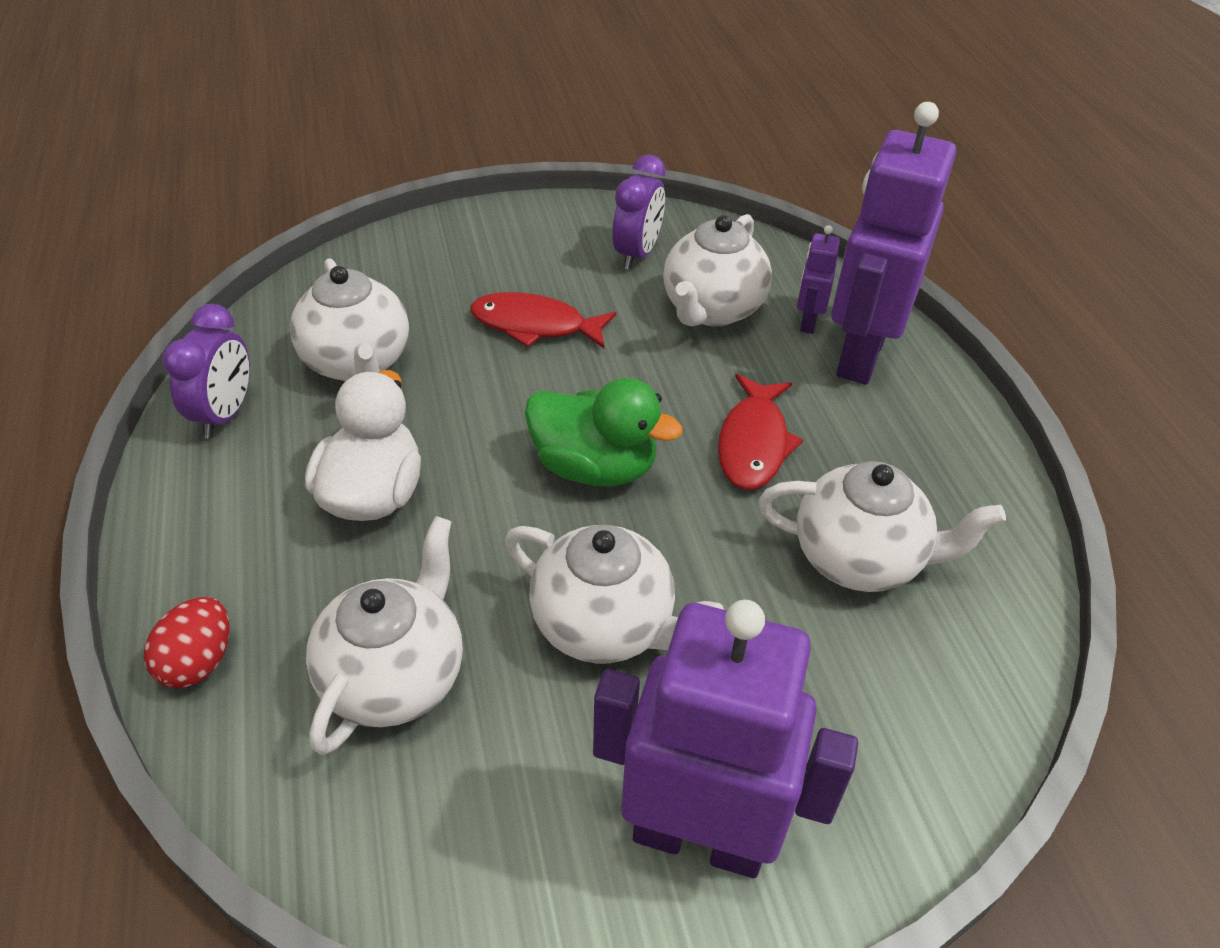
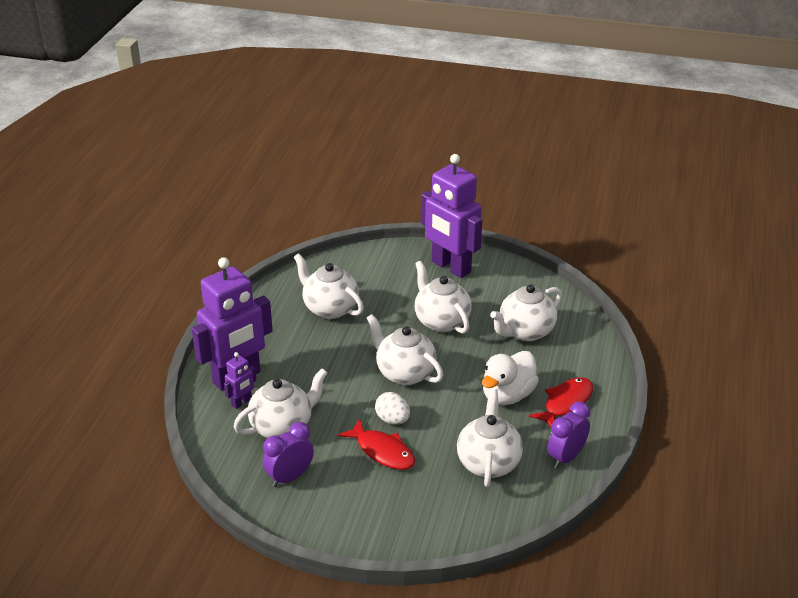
camera: 150 degrees left, 10 degrees down
red egg [144,597,229,688] -> none
green duck [525,378,683,487] -> white teapot [367,314,443,385]
red fish [718,374,803,490] -> red fish moved to [529,377,593,428]
none -> white egg [375,392,410,425]

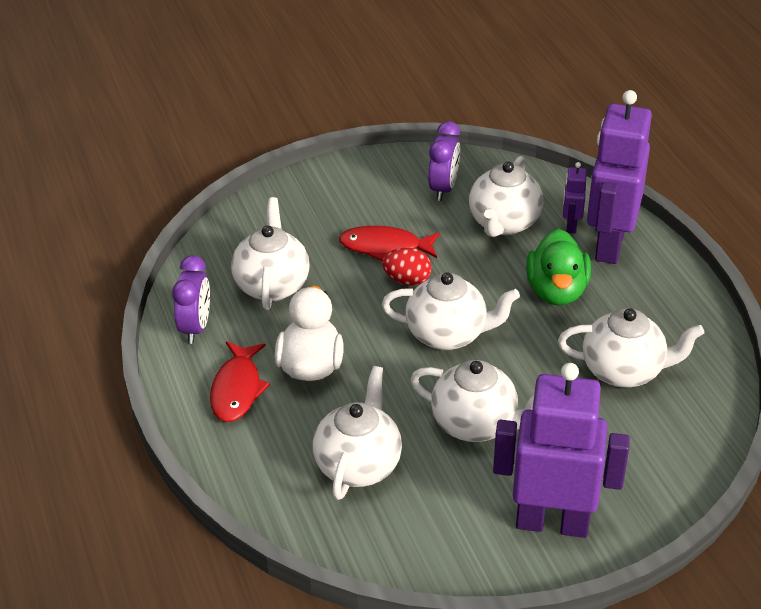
camera: 145 degrees right, 5 degrees up
white egg [375,392,410,425] -> red egg [382,248,432,285]
white teapot [457,389,523,487] -> white teapot turned 150 degrees counterclockwise [231,197,310,310]
none -> green duck [526,229,591,305]

